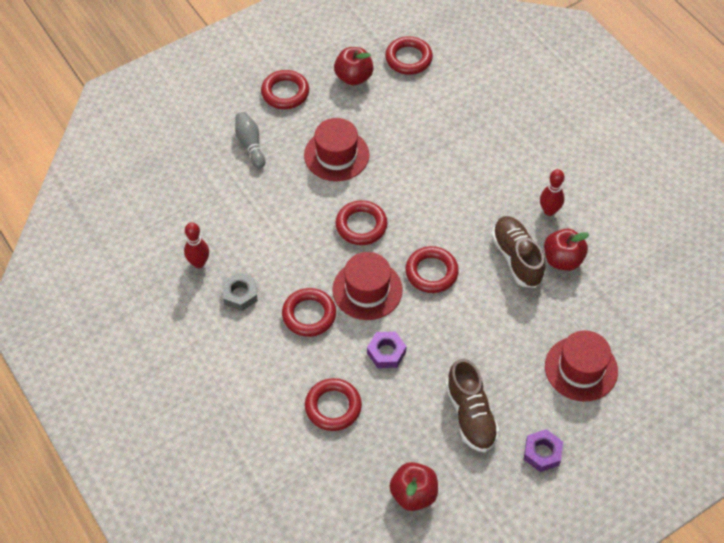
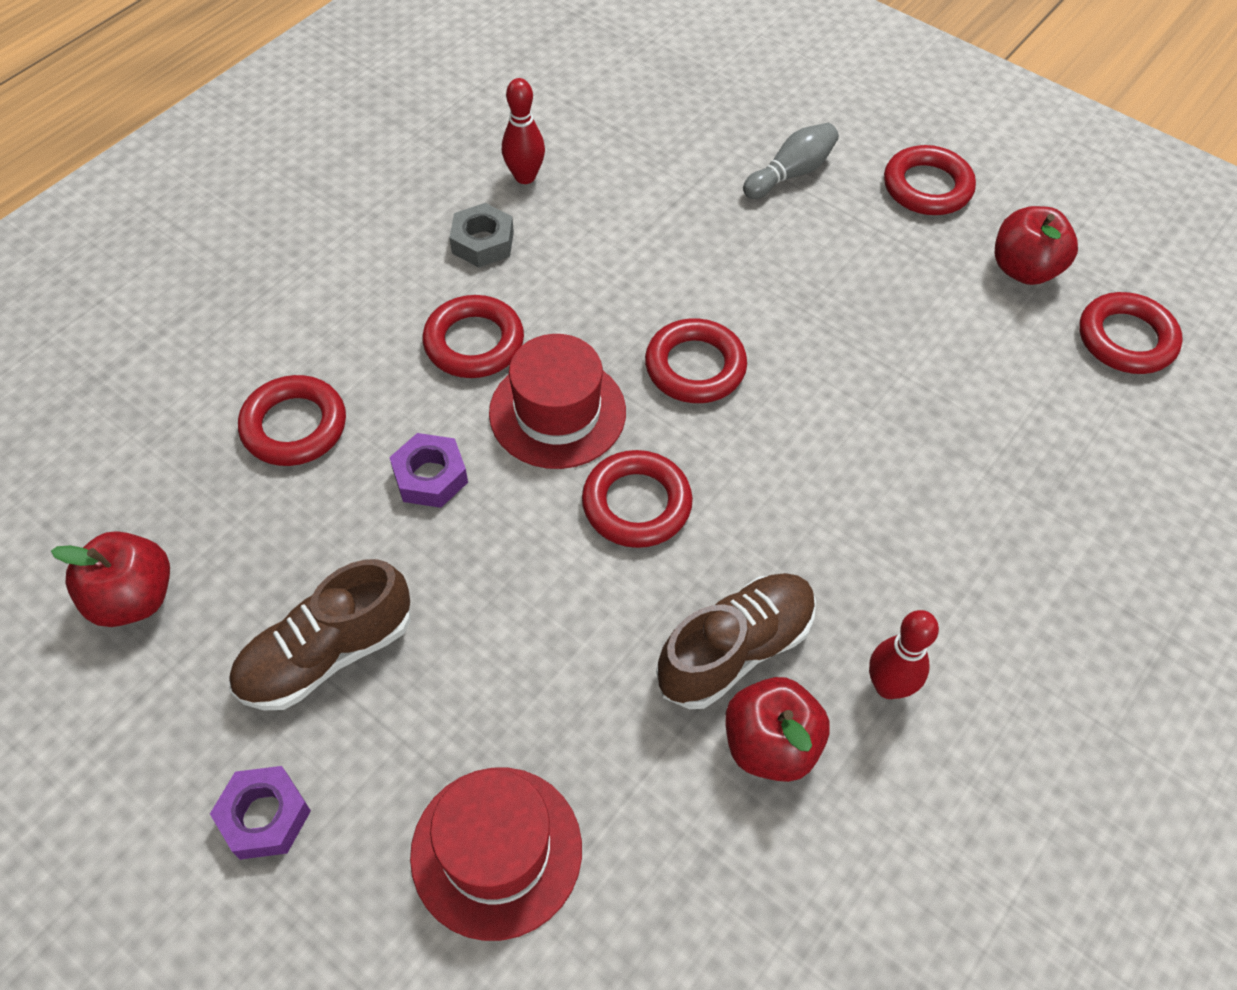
camera: 70 degrees right, 0 degrees up
red hat [304,118,369,181] -> none

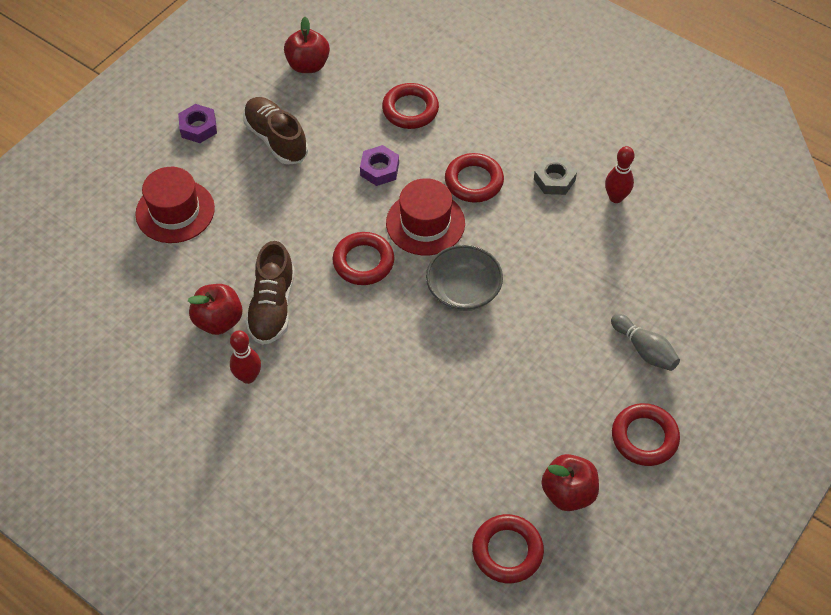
camera: 90 degrees right, 0 degrees up
red ring [645,318,747,403] -> grey bowl [426,245,503,311]
brown shoe [656,573,816,709] -> brown shoe turned 45 degrees clockwise [245,241,295,345]

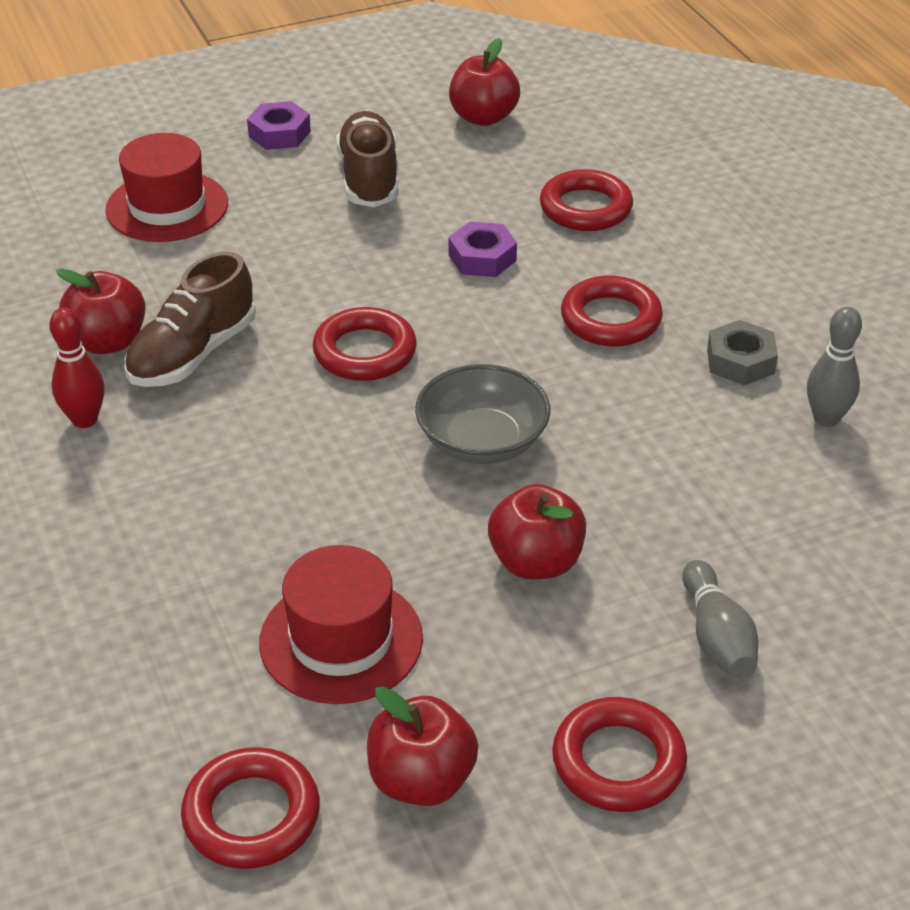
camera: 30 degrees right, 15 degrees down
red hat [386,178,465,255] -> red hat moved to [259,545,423,704]
red bowling pin [605,146,635,203] -> grey bowling pin [807,307,862,427]
none -> red apple [488,484,586,579]

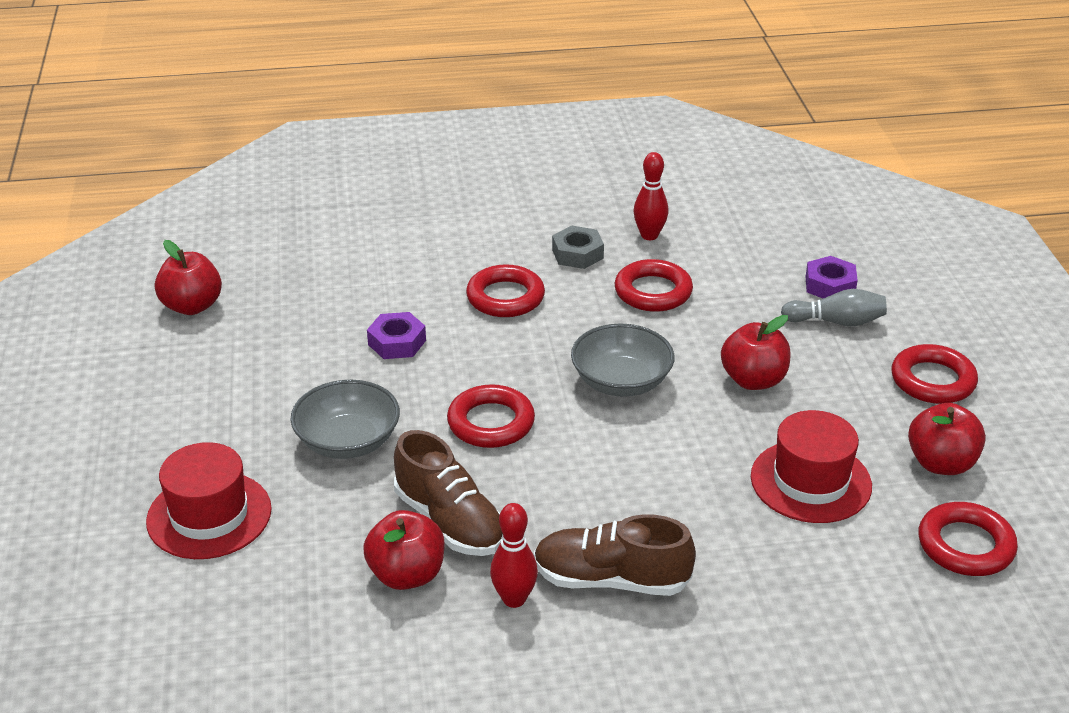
camera: 75 degrees left, 5 degrees down
purple nut [247,101,311,150] -> purple nut moved to [805,256,858,299]
brown shoe [336,111,399,207] -> brown shoe moved to [534,514,696,596]
red ring [540,169,633,231] -> red ring moved to [615,259,693,312]
grey bowling pin [807,307,862,427] -> red bowling pin [633,152,669,240]
none -> grey bowl [290,380,400,459]

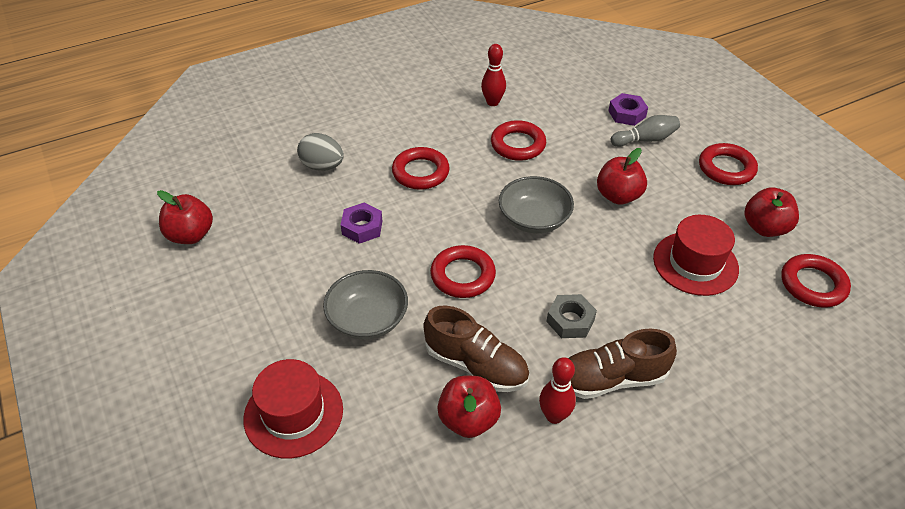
camera: 20 degrees left, 10 degrees up
grey nut [552,225,604,269] -> grey nut moved to [547,294,597,338]
none -> grey egg [297,133,344,171]

